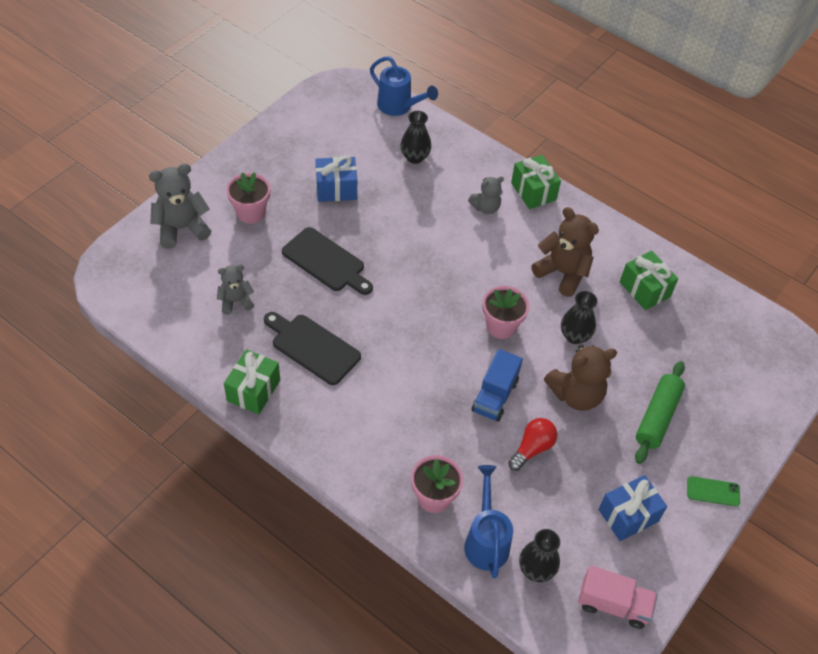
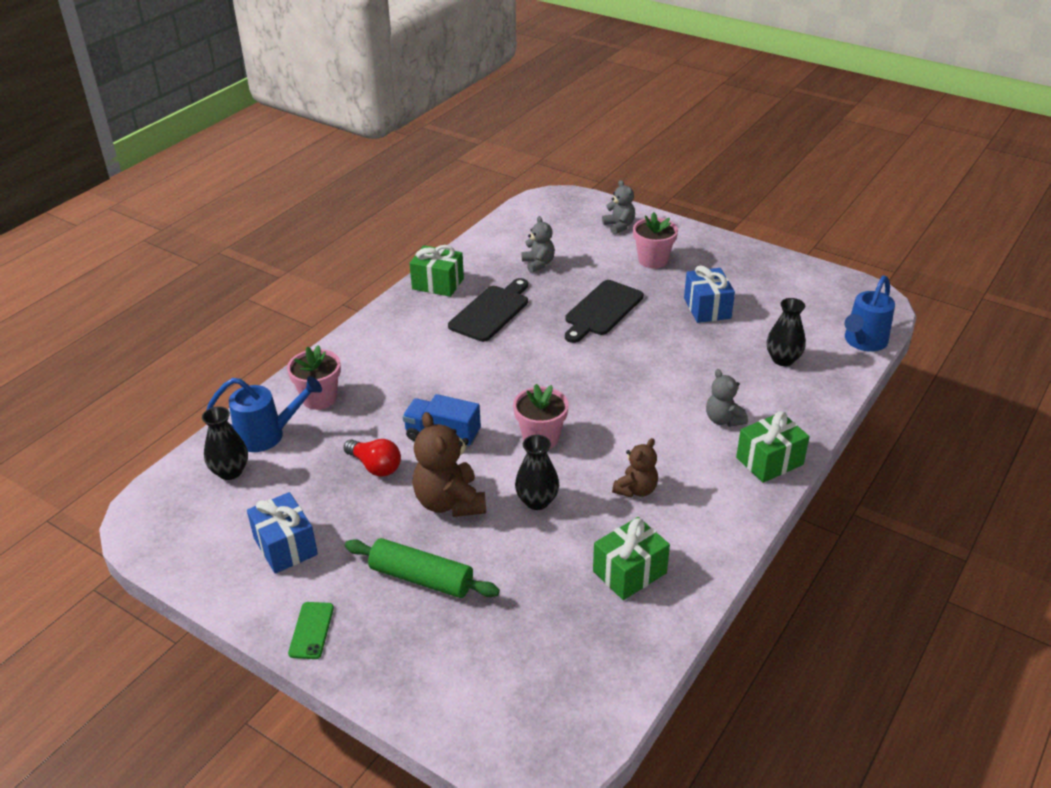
camera: 90 degrees right, 15 degrees down
grey teddy bear [149,164,211,249] -> grey teddy bear [602,180,635,235], size x0.60
brown teddy bear [531,207,599,297] -> brown teddy bear [612,438,658,498], size x0.60
pink truck [578,565,657,629] -> none

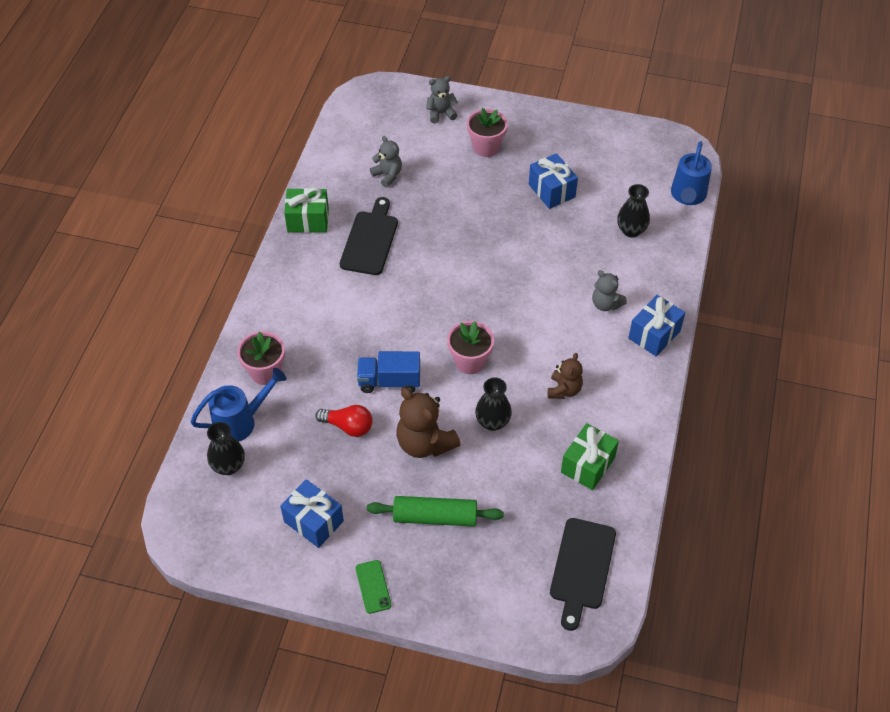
camera: 20 degrees left, 15 degrees up
black cutting board [565,280,644,343] -> black cutting board moved to [550,518,616,631]
grey teddy bear [602,180,635,235] -> grey teddy bear turned 60 degrees counterclockwise [426,76,458,124]
green gift [736,411,810,483] -> blue gift [628,295,685,356]

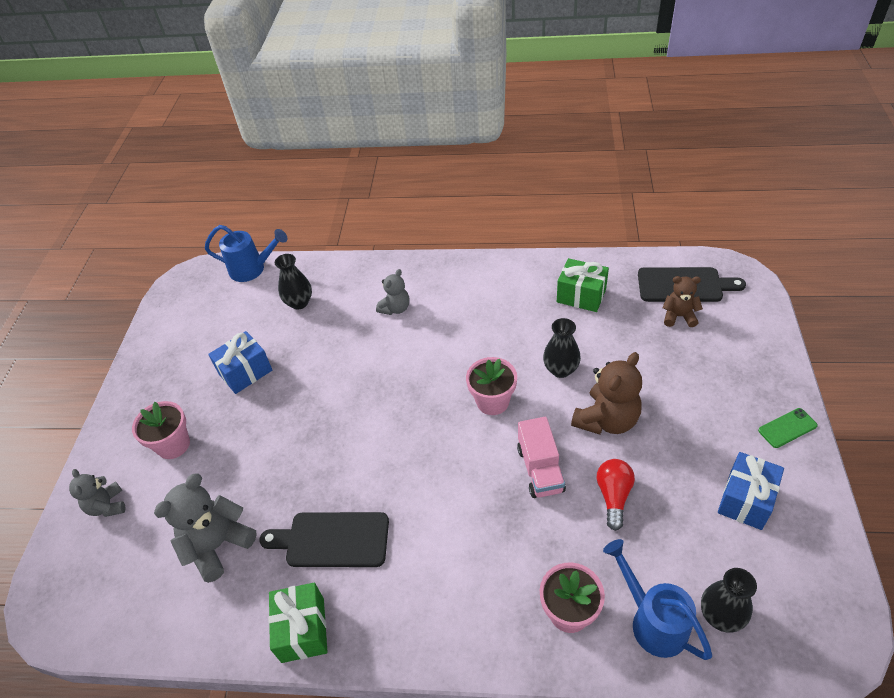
camera: 95 degrees left, 5 degrees down
blue truck [357,351,420,393] -> pink truck [517,417,566,498]
green rolling pin [367,496,504,527] -> none
grey teddy bear [370,136,402,188] -> grey teddy bear [154,473,257,583], size x1.65
brown teddy bear [548,353,583,399] -> brown teddy bear moved to [663,276,703,327]
blue gift [628,295,685,356] -> none

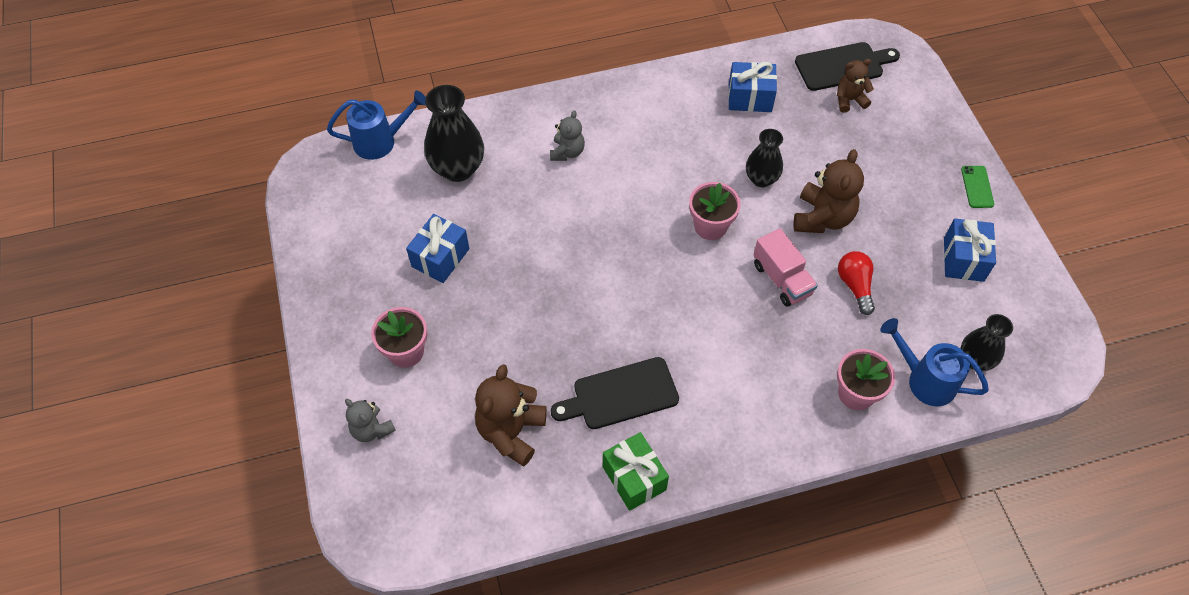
camera: 25 degrees left, 10 degrees up
grey teddy bear [154,473,257,583] -> brown teddy bear [475,364,547,466]
black vase [275,254,312,310] -> black vase [424,85,484,182], size x1.60
green gift [557,258,609,312] -> blue gift [728,62,777,112]
green phone [758,408,818,448] -> green phone turned 45 degrees counterclockwise [961,166,994,208]

